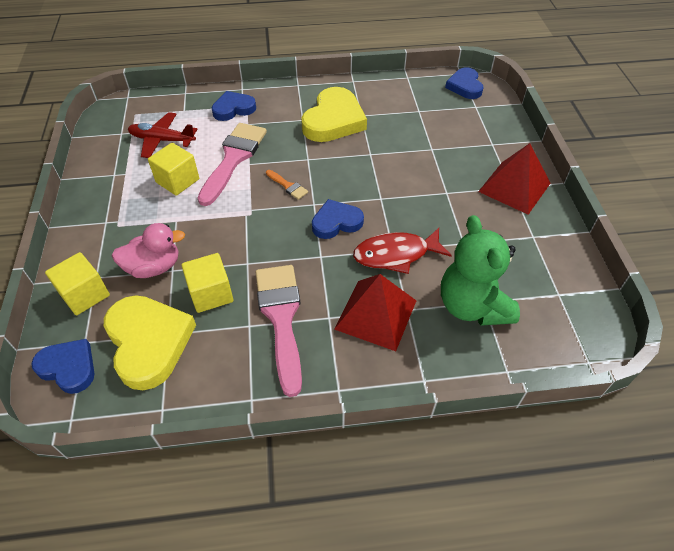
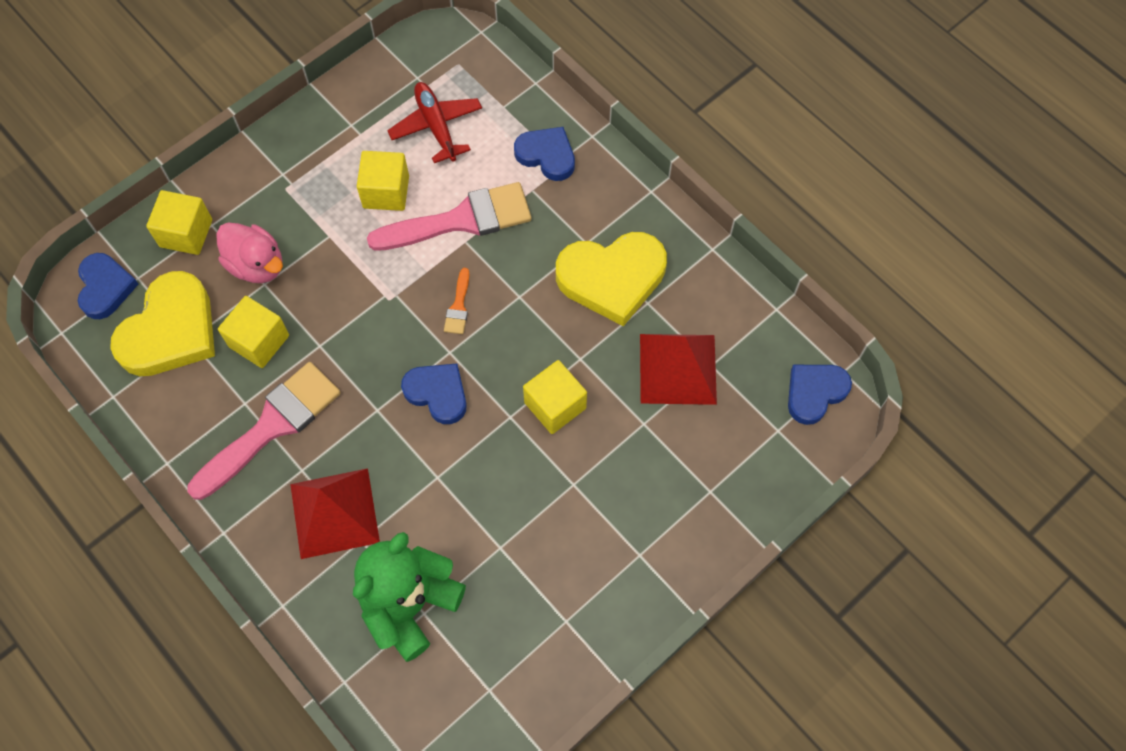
camera: 55 degrees right, 15 degrees up
red fish [353,228,452,274] -> none
red pyramid [478,143,551,215] -> red pyramid moved to [640,334,717,405]
none -> yellow cube [523,360,587,434]

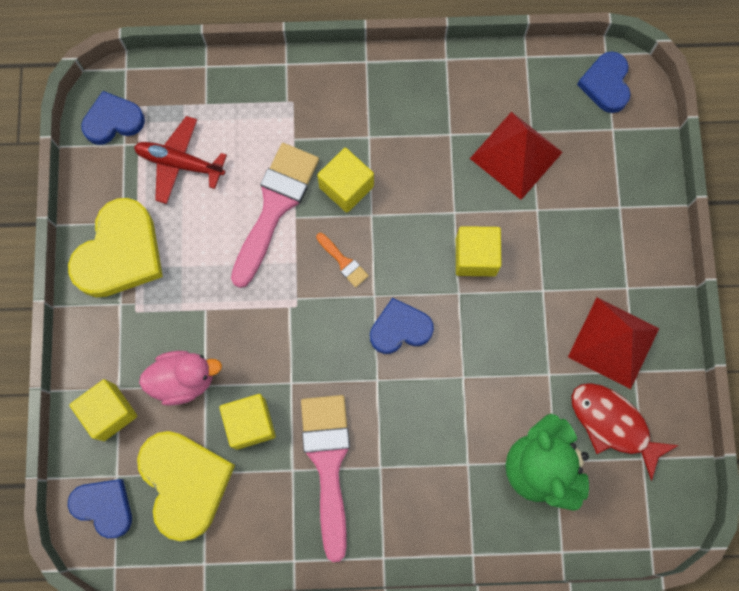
camera: 50 degrees left, 10 degrees up
red pyramid [290,468,380,559] -> red pyramid moved to [568,298,659,389]
yellow cube [357,151,409,211] -> yellow cube moved to [317,148,374,213]
blue heart [514,127,575,181] -> blue heart moved to [81,91,145,145]
yellow heart [556,232,667,326] -> yellow heart moved to [68,198,163,297]
none -> red fish [571,383,679,481]

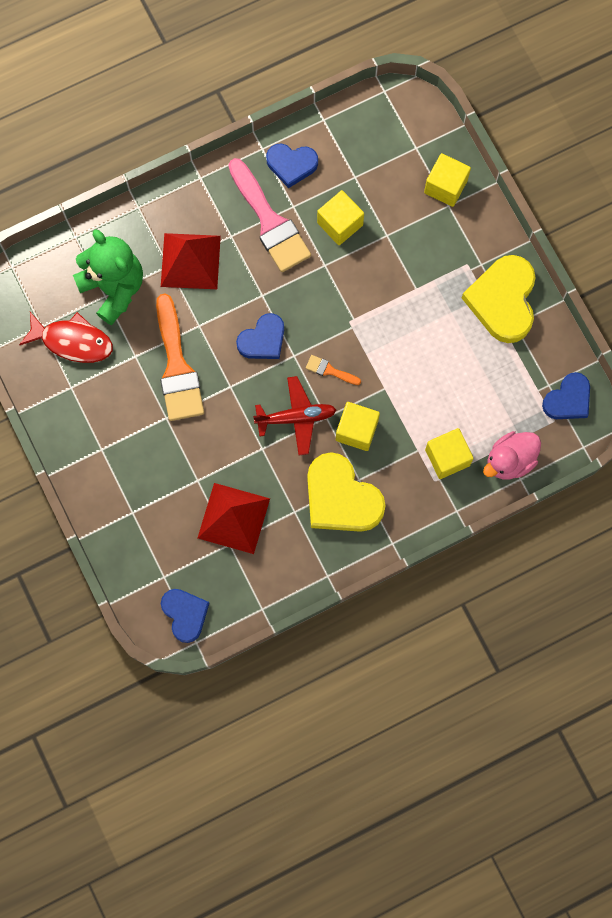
camera: 155 degrees right, 0 degrees up
blue heart [68,479,132,538] -> blue heart moved to [266,144,318,188]
red plane [134,116,227,204] -> red plane moved to [253,376,336,455]
yellow heart [137,431,235,541] -> yellow heart moved to [307,452,386,532]
pink duck [139,351,222,406] -> pink duck moved to [483,431,541,479]
pink brush [231,143,319,288] -> none
yellow cube [456,226,501,276] -> yellow cube moved to [425,428,474,479]
red pyramid [568,298,659,389] -> red pyramid moved to [161,233,221,289]
none -> orange brush [156,293,204,421]

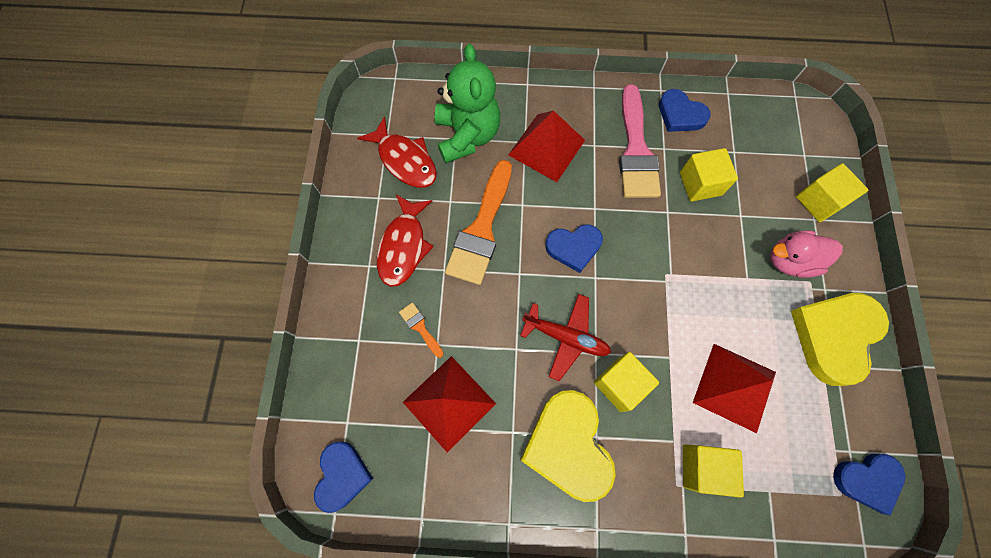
camera: 30 degrees right, 5 degrees down
orange brush [306,355,361,385] -> orange brush moved to [399,302,444,358]
pink duck [483,431,541,479] -> pink duck moved to [770,230,843,278]
none -> red fish [377,195,434,287]
none -> red pyramid [693,344,776,433]

